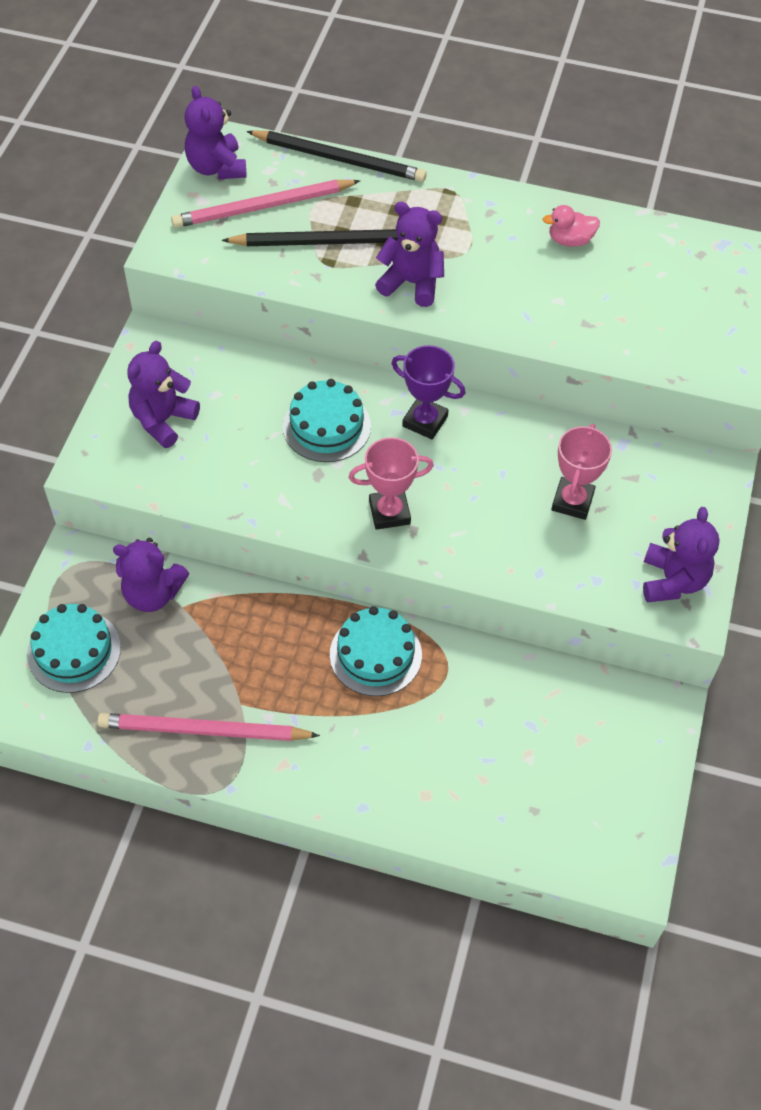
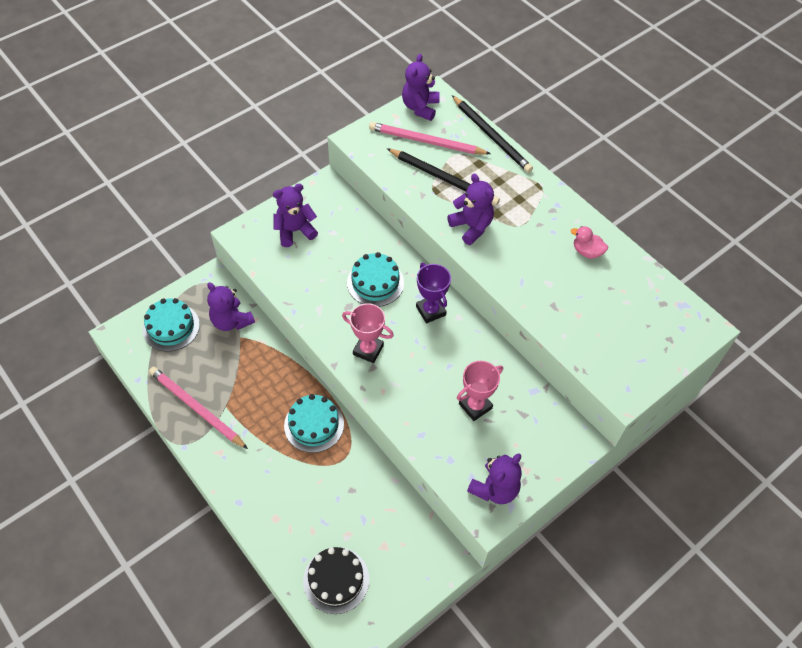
camera: 35 degrees right, 0 degrees up
none -> black cake [303,547,369,614]

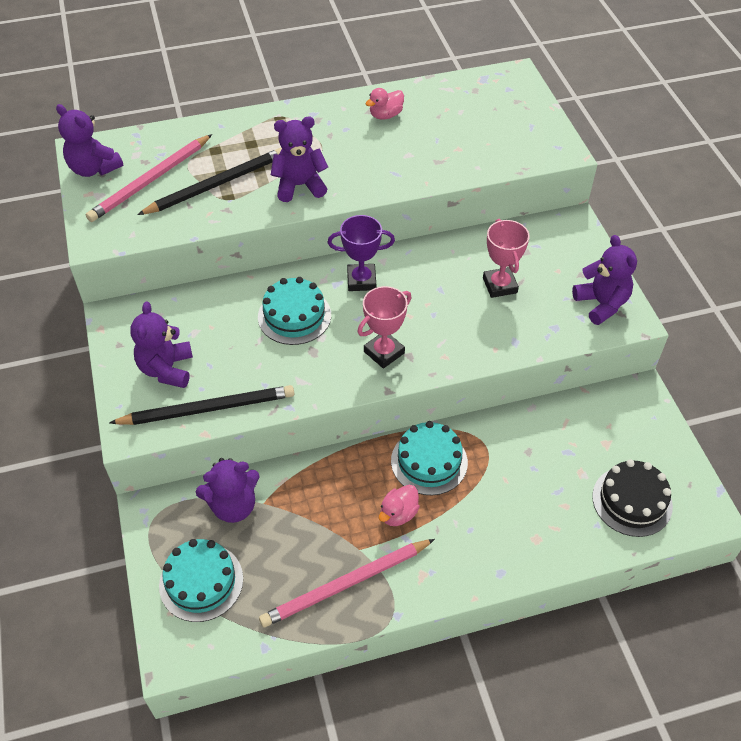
camera: 65 degrees left, 5 degrees down
black pencil [452,95,533,173] -> black pencil moved to [109,385,294,425]
none -> pink duck [379,485,420,526]

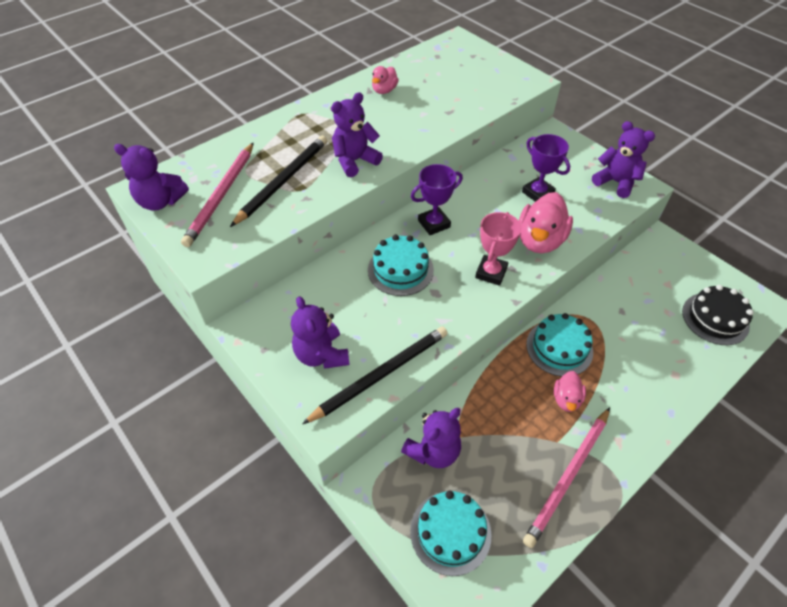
camera: 25 degrees left, 0 degrees up
pink trophy [483,219,529,298] -> purple trophy [522,134,570,202]
none -> pink duck [519,192,573,253]

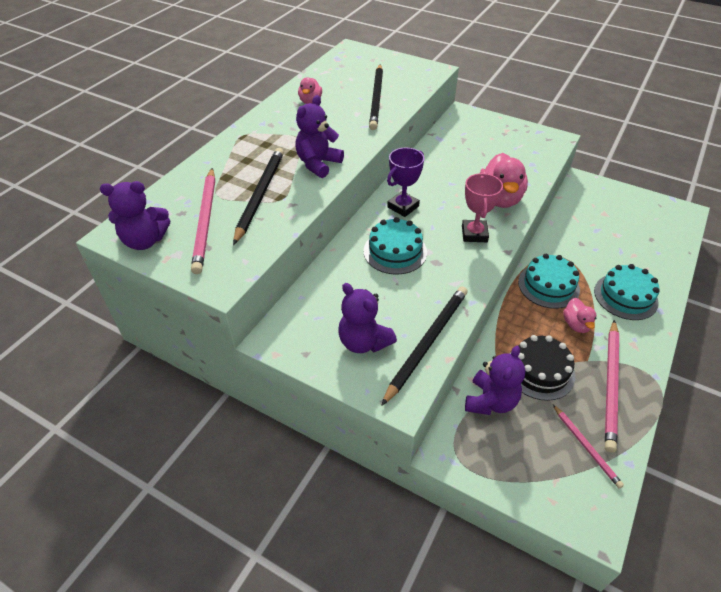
camera: 20 degrees left, 5 degrees down
turquoise cake [410,491,492,576] -> turquoise cake moved to [594,264,660,320]
purple trophy [522,134,570,202] -> none
purple teddy bear [592,121,655,198] -> none
black cake [682,285,754,345] -> black cake moved to [510,335,575,401]
none -> black pencil [369,65,383,130]
none -> pink pencil [553,405,624,489]

